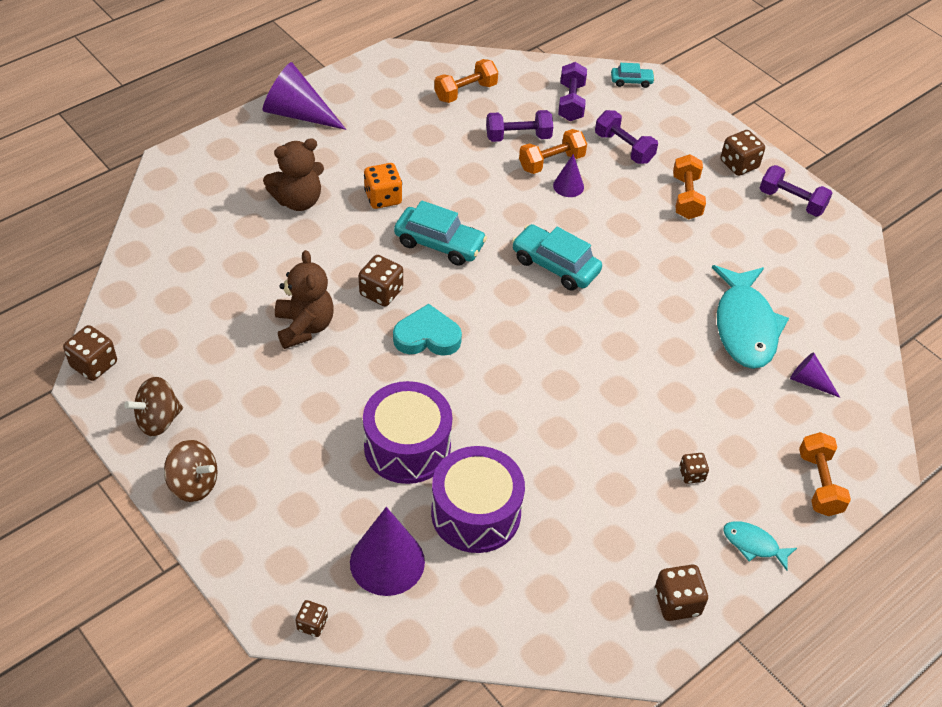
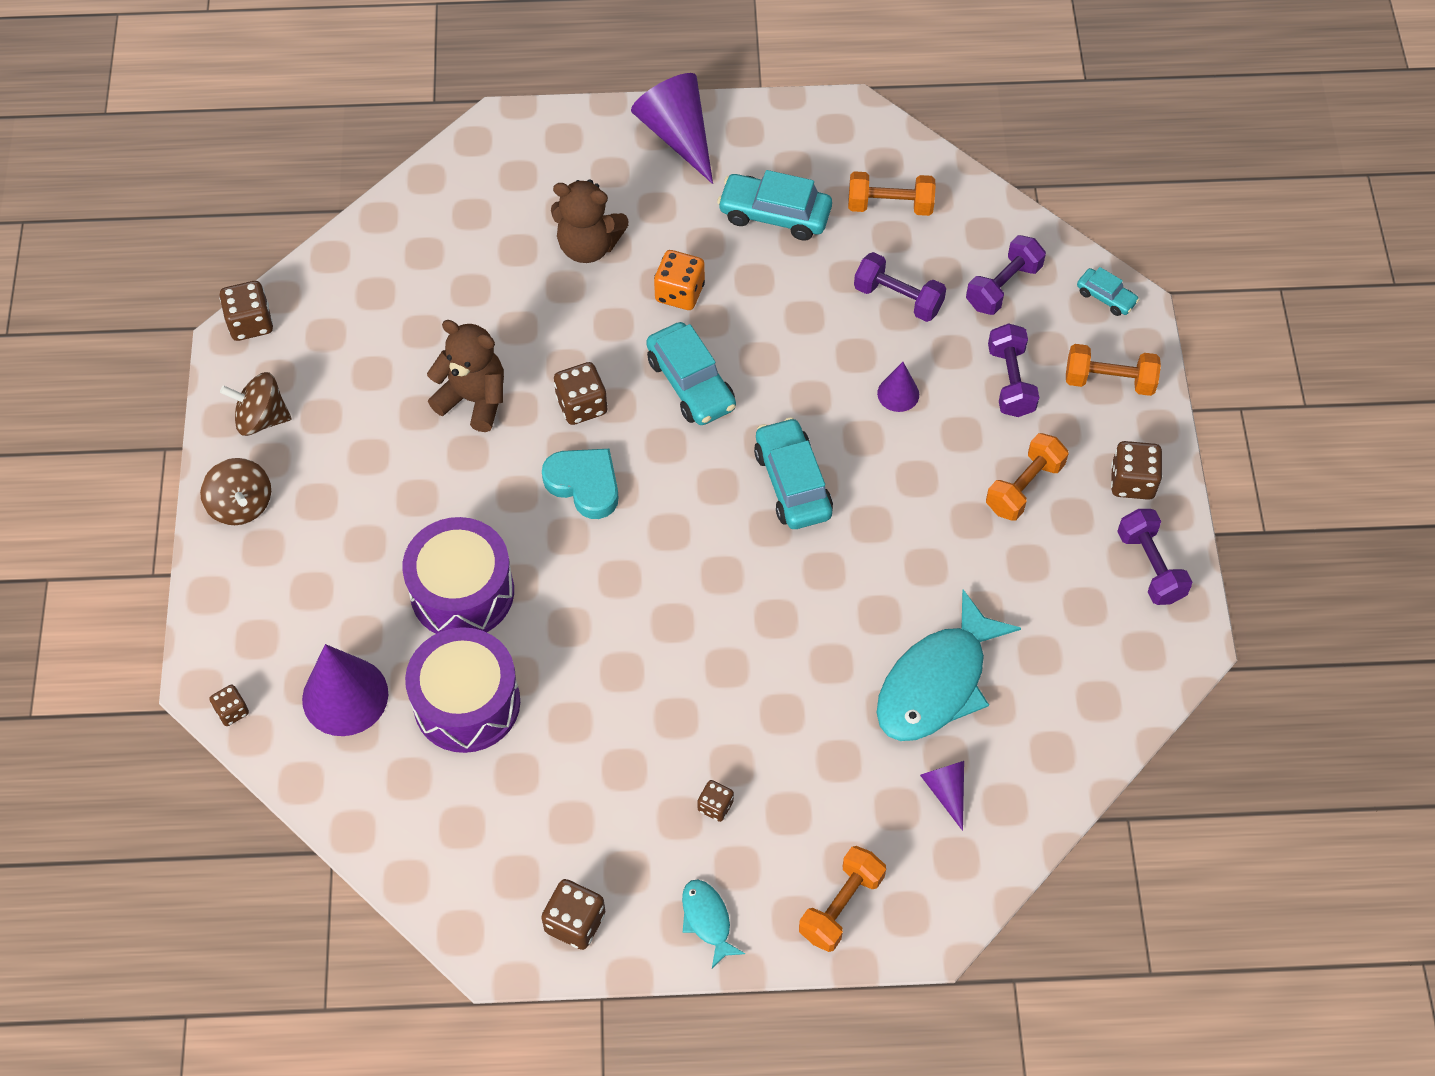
camera: 40 degrees right, 10 degrees up
brown teddy bear [275,250,334,349] -> brown teddy bear turned 90 degrees counterclockwise [427,320,504,432]
orange dumbbell [519,129,587,174] -> orange dumbbell moved to [1066,344,1161,396]
none -> turquoise car [717,170,832,241]

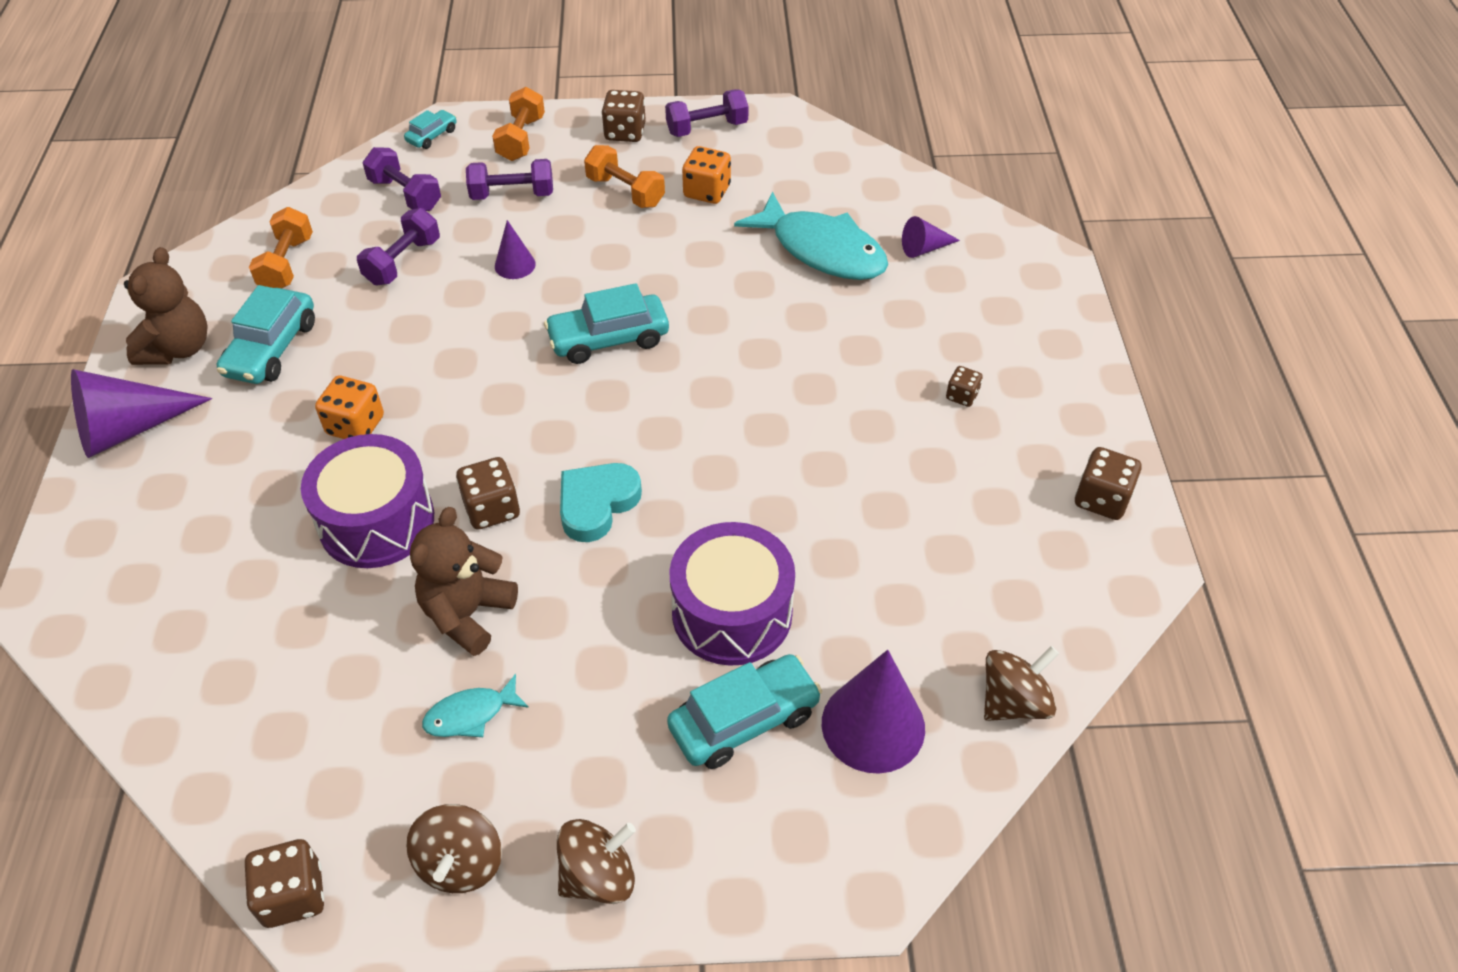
camera: 90 degrees left, 10 degrees down
brown dice [209,685,249,726] -> none
purple drum [405,627,520,753] -> purple drum moved to [301,434,434,568]
brown teddy bear [551,179,629,263] -> brown teddy bear moved to [124,247,208,365]
turquoise car [646,322,736,425] -> turquoise car moved to [667,654,822,769]
turquoise fish [682,879,745,968] -> turquoise fish moved to [422,674,529,737]
orange dumbbell [799,846,886,952] -> none
none -> orange dice [682,146,731,204]
none -> brown spinning top [984,646,1059,721]

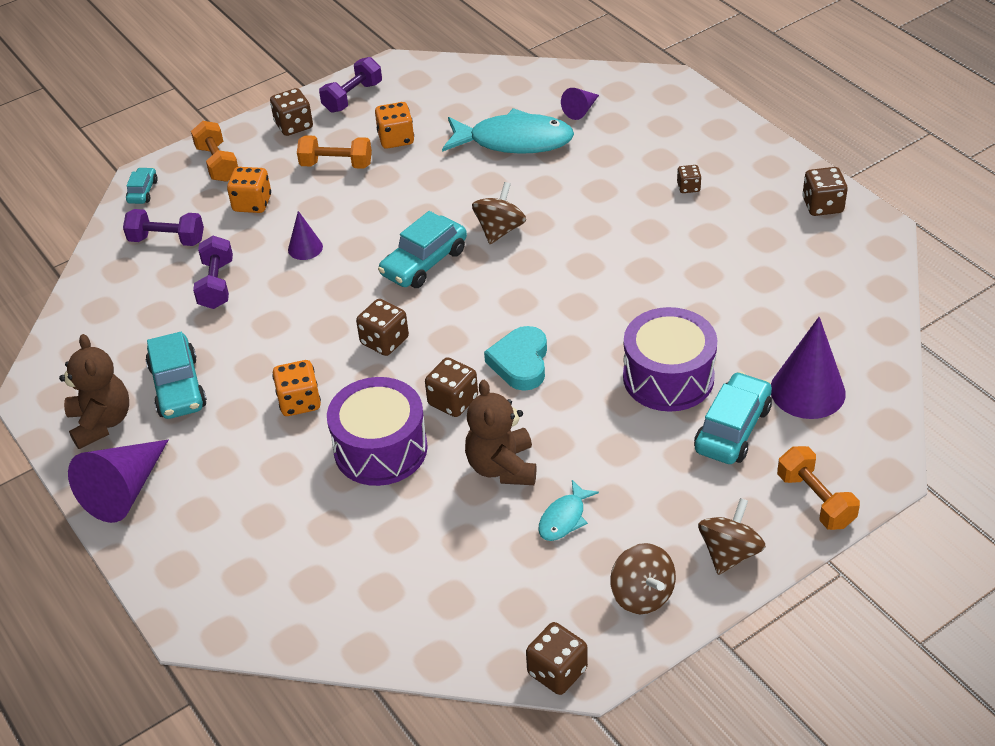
camera: 30 degrees left, 5 degrees down
orange dumbbell [249,207,313,288] -> orange dumbbell moved to [777,446,860,530]
purple dumbbell [466,159,553,200] -> orange dice [227,167,271,213]
brown spinning top [984,646,1059,721] -> brown spinning top moved to [472,182,526,244]
none -> brown dice [356,299,409,356]

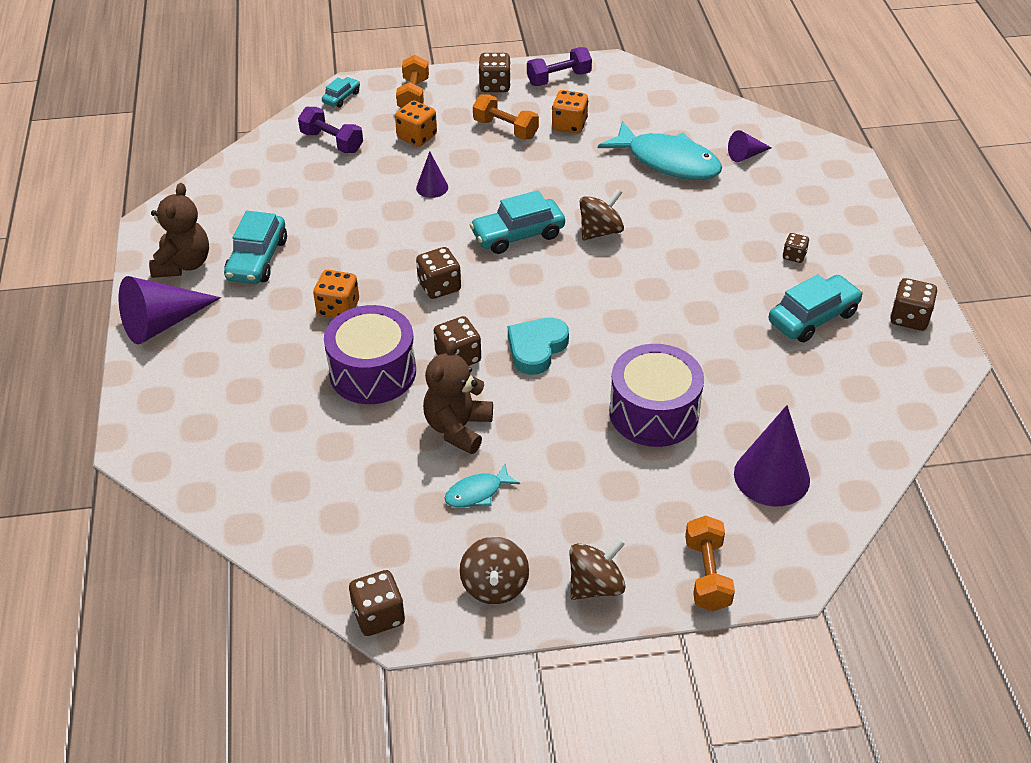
camera: 25 degrees right, 0 degrees up
purple dumbbell [193,236,233,309] -> none
turquoise car [694,372,772,464] -> turquoise car moved to [769,275,863,342]

